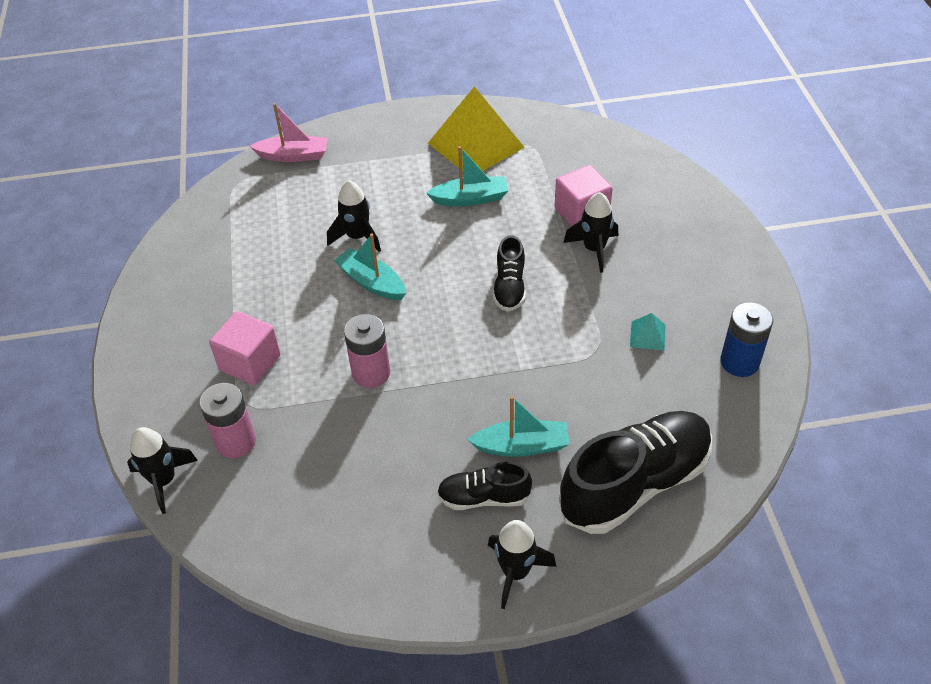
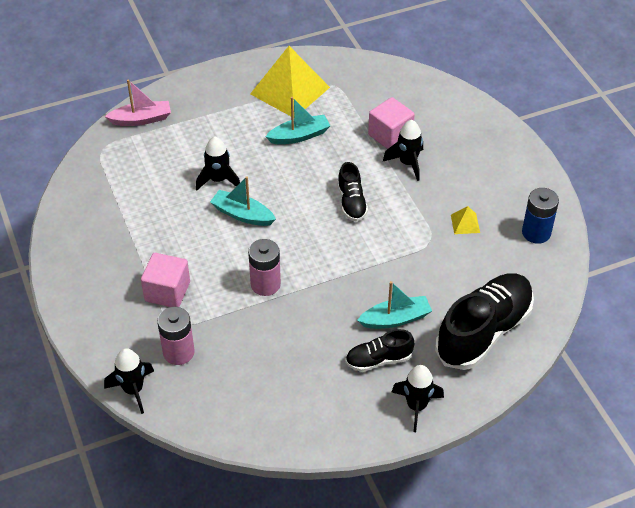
camera: 15 degrees left, 0 degrees up
turquoise pyramid [630,313,665,351] -> yellow pyramid [451,206,480,234]

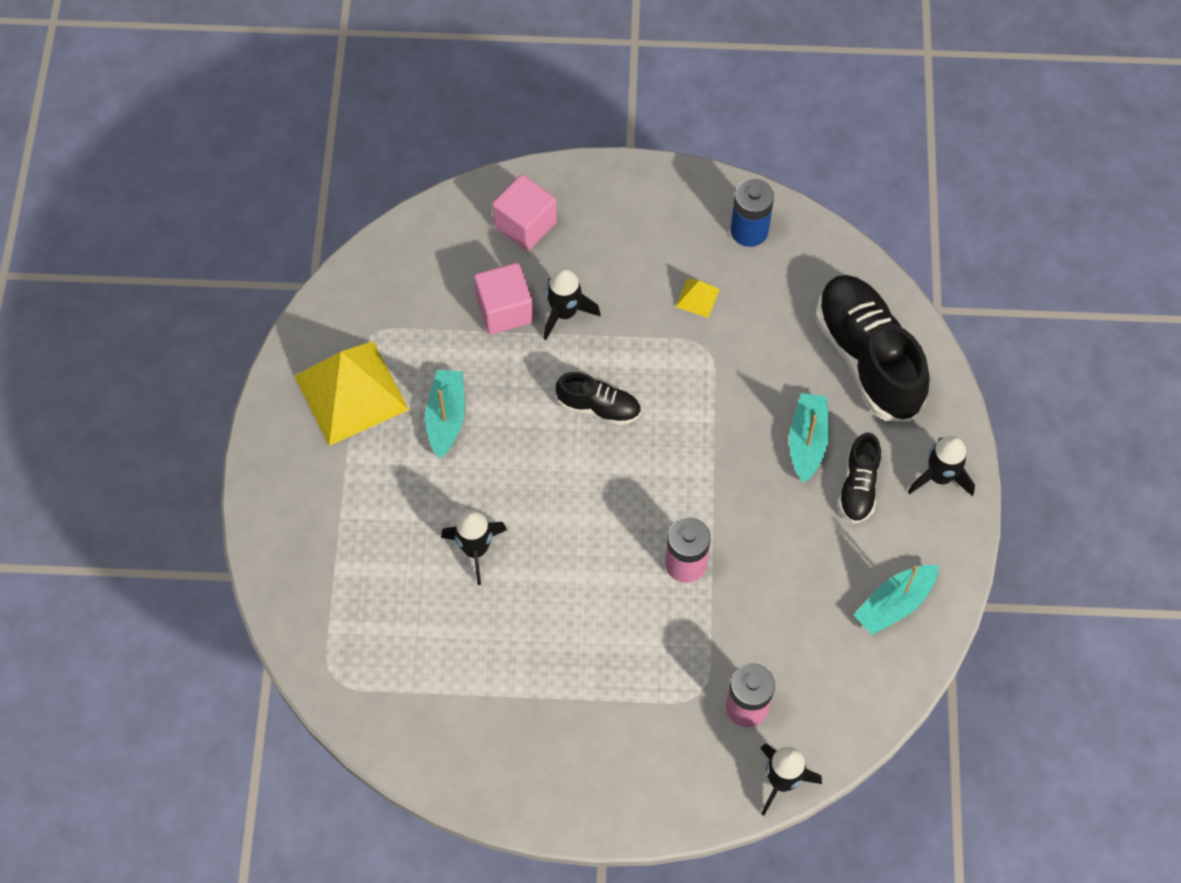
camera: 65 degrees left, 15 degrees up
pink boat [105,79,171,126] -> none
pink cube [141,253,190,307] -> pink cube moved to [492,174,557,251]
turquoise boat [210,176,276,226] -> turquoise boat moved to [854,565,939,635]

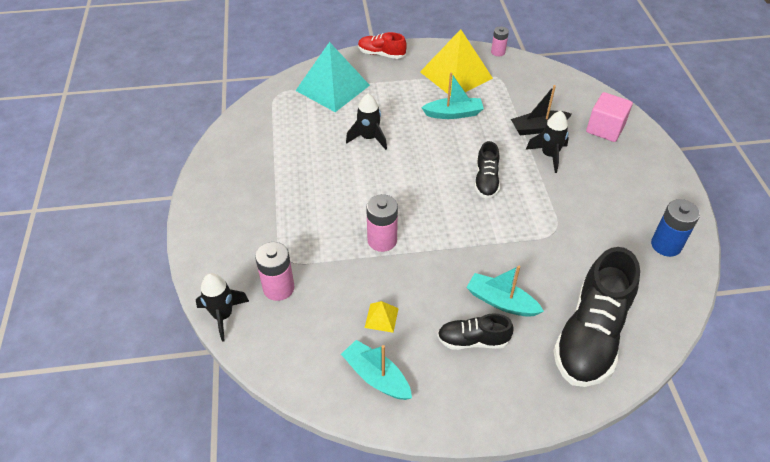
camera: 80 degrees right, 15 degrees down
pink cube [474,263,533,335] -> black boat [511,85,572,135]
yellow pyramid [675,279,720,318] -> yellow pyramid moved to [365,301,399,333]
turquoise boat [789,393,829,483] -> turquoise boat turned 150 degrees counterclockwise [466,266,544,317]
black shoe [816,275,930,421] -> black shoe turned 150 degrees clockwise [553,247,640,387]
black rocket [908,436,975,496] -> none
none -> turquoise pyramid [295,42,370,112]
none -> red shoe [358,32,407,59]
none -> pink battery [491,26,509,56]

